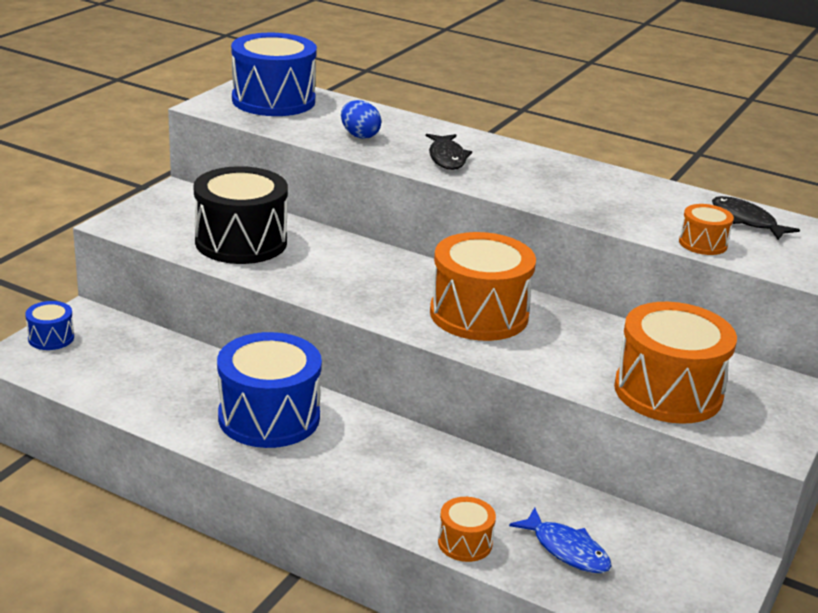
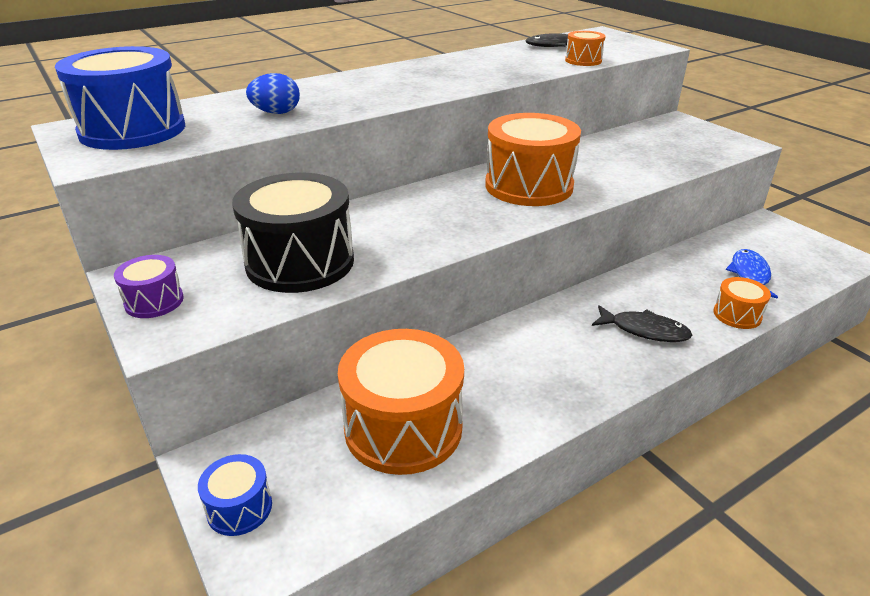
camera: 60 degrees left, 5 degrees up
blue drum [217,332,322,448] -> none
black fish [426,134,472,170] -> black fish moved to [592,305,693,342]
blue fish [509,508,612,573] -> blue fish turned 60 degrees counterclockwise [726,249,778,299]
orange drum [614,302,737,424] -> orange drum moved to [338,329,464,475]
none -> purple drum [114,255,184,318]

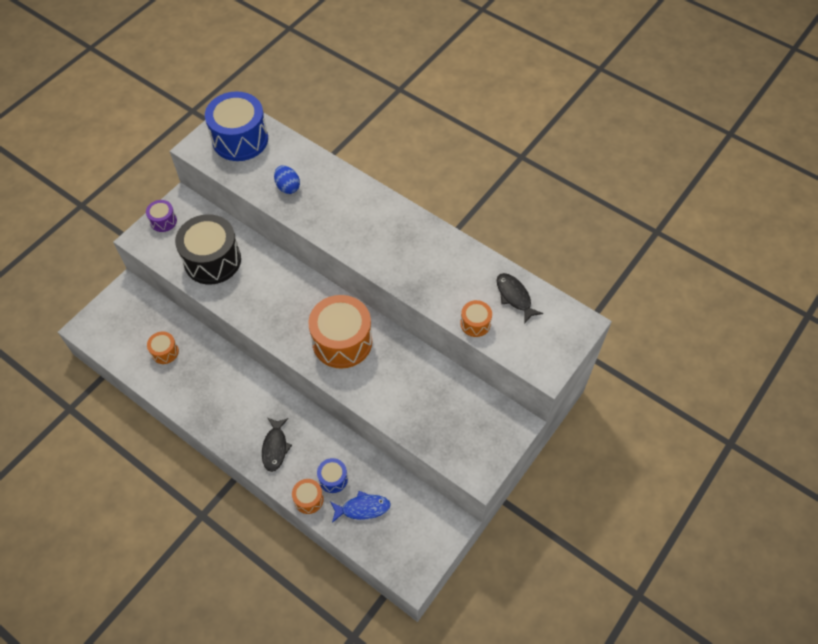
camera: 70 degrees right, 25 degrees up
blue drum [198,454,272,536] -> blue drum moved to [317,458,348,493]
orange drum [338,329,464,475] -> orange drum [147,332,179,364], size x0.48

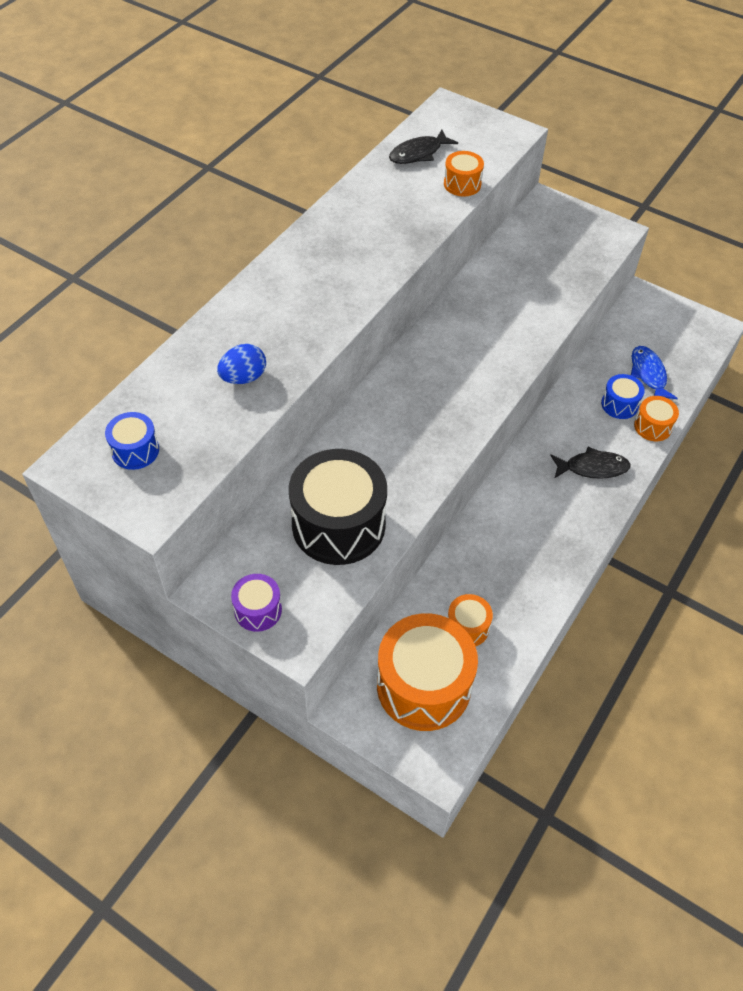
camera: 95 degrees left, 5 degrees down
blue drum [205,91,268,161] -> blue drum [105,412,159,470], size x0.48
orange drum [308,295,372,369] -> orange drum moved to [377,613,478,731]

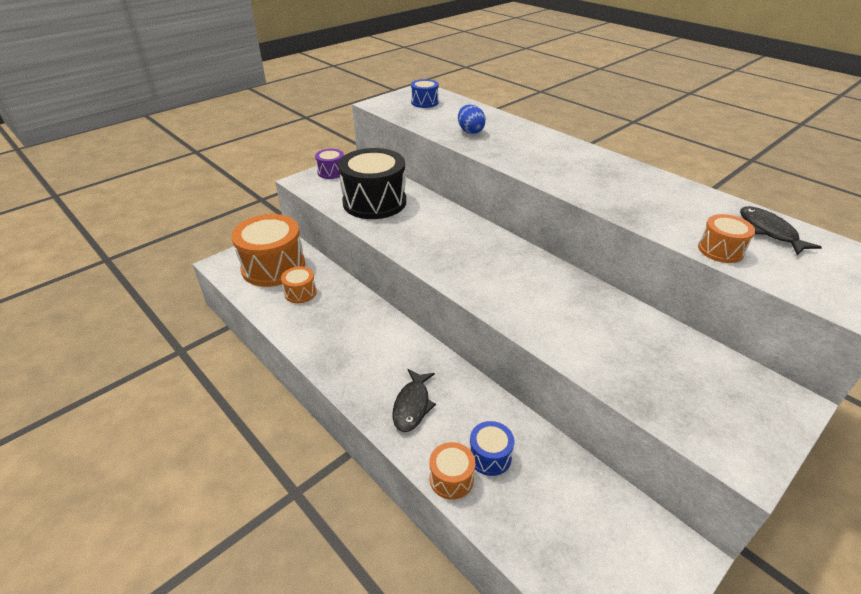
camera: 105 degrees right, 15 degrees down
blue fish [631,346,678,399] -> none

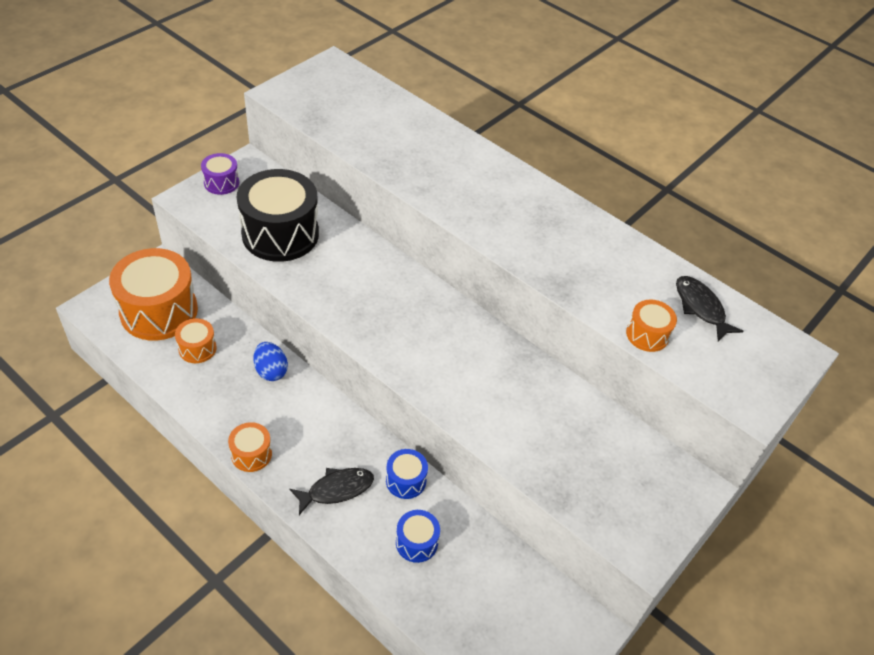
camera: 10 degrees left, 10 degrees up
black fish [393,369,436,432] -> black fish turned 120 degrees counterclockwise [289,468,374,515]
blue drum [411,79,439,108] -> blue drum moved to [386,449,428,499]
orange drum [430,442,475,499] -> orange drum moved to [228,422,272,472]
blue egg [458,105,486,134] -> blue egg moved to [254,342,288,381]

